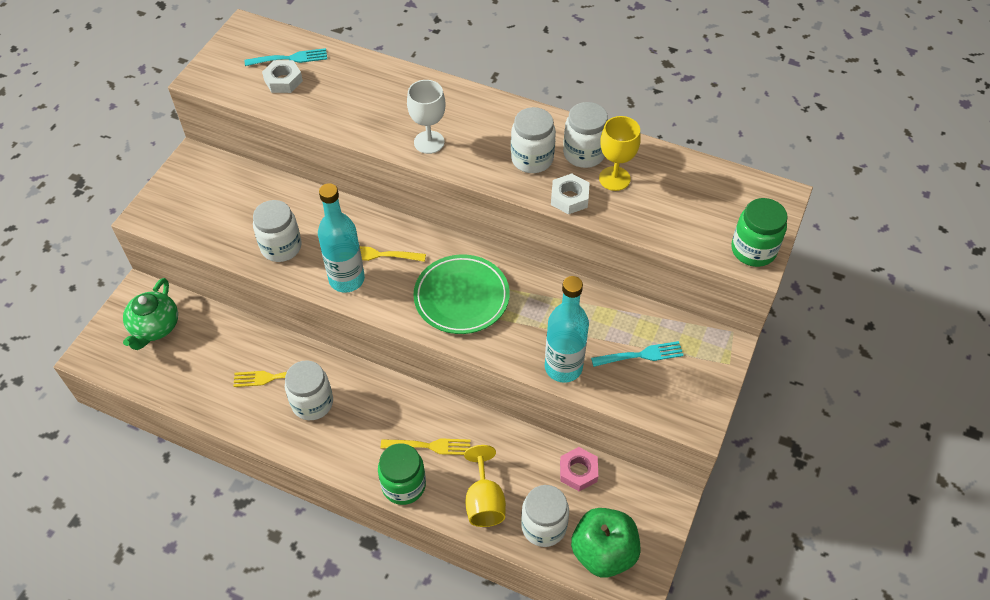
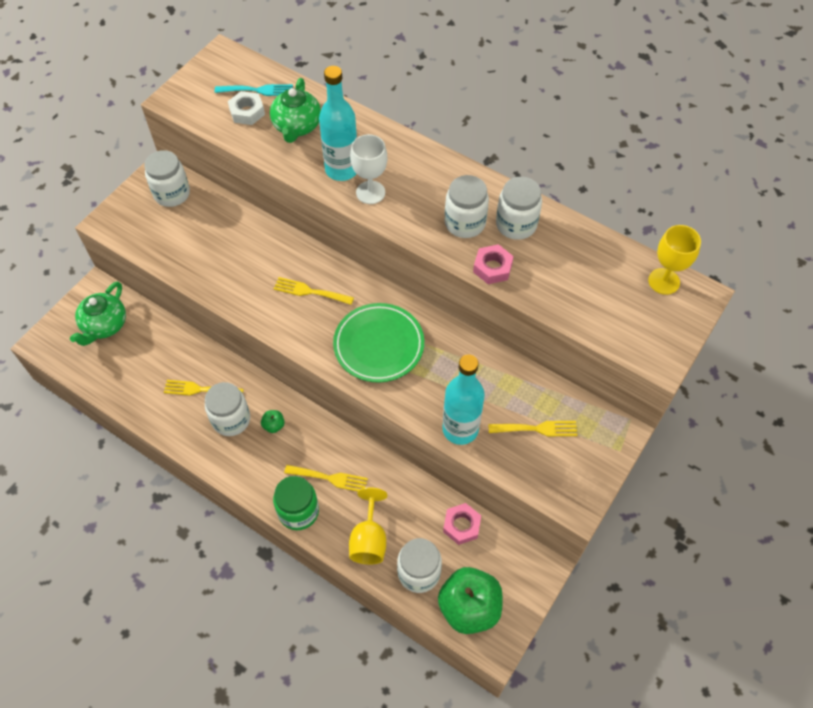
camera: 10 degrees right, 5 degrees up
white jar [253,200,302,262] -> white jar moved to [144,150,190,207]
turquoise bottle [318,183,365,293] -> turquoise bottle moved to [319,66,357,181]
white nut [551,173,590,215] -> pink nut [473,244,514,284]
turquoise fork [591,341,684,367] -> yellow fork [488,421,578,436]
yellow goblet [599,116,641,191] -> yellow goblet moved to [648,225,701,295]
green jar [731,198,788,267] -> none
none -> green apple [261,410,285,433]
none -> green teapot [270,78,321,143]

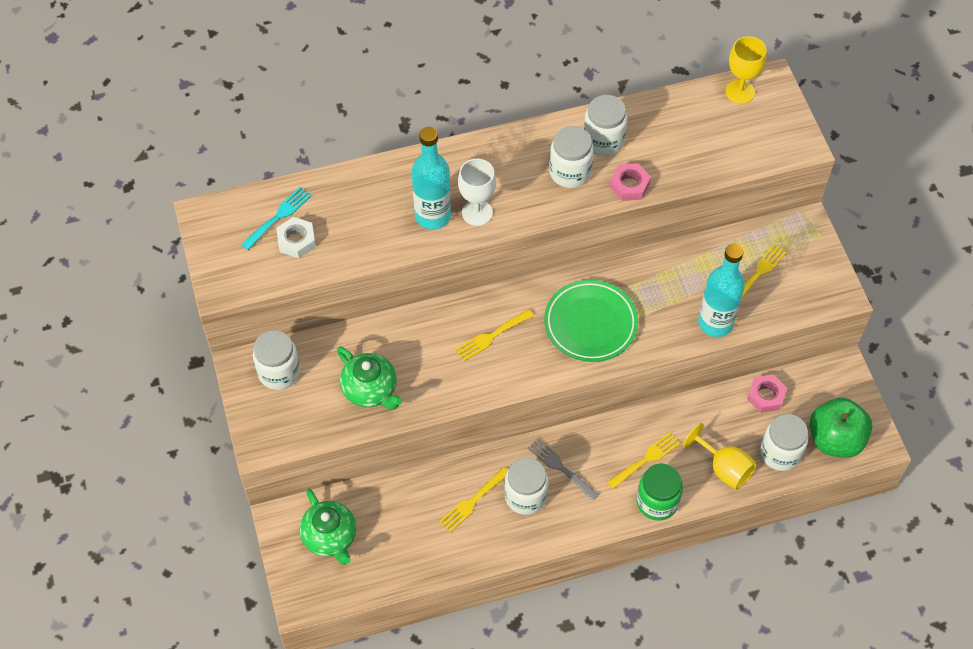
camera: 50 degrees left, 0 degrees up
green apple [261,410,285,433] -> grey fork [527,438,599,501]
green teapot [270,78,321,143] -> green teapot moved to [337,347,402,410]

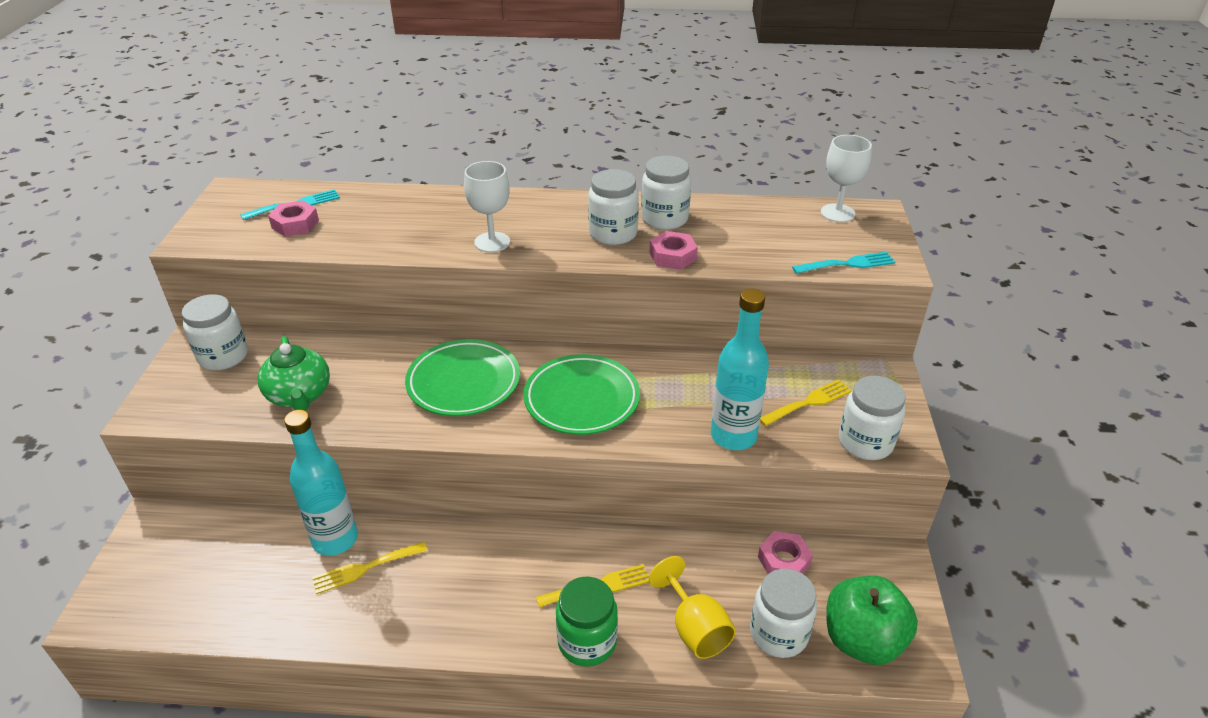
camera: 20 degrees right, 20 degrees down
white nut [276,217,316,258] -> pink nut [268,200,319,237]
green teapot [300,489,356,565] -> none
turquoise bottle [412,127,451,230] -> turquoise bottle moved to [284,410,358,556]
yellow fork [455,309,534,361] -> green plate [405,339,520,416]
white jar [504,458,548,515] -> white jar moved to [839,376,906,460]
grey fork [527,438,599,501] -> none
yellow goblet [725,36,767,104] -> white goblet [821,135,872,222]
none -> turquoise fork [792,252,896,274]

